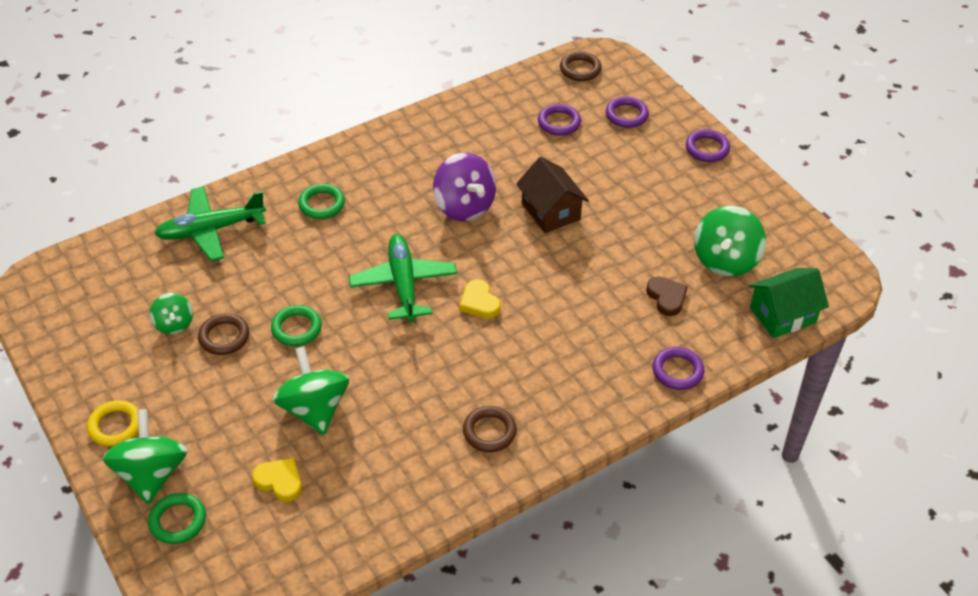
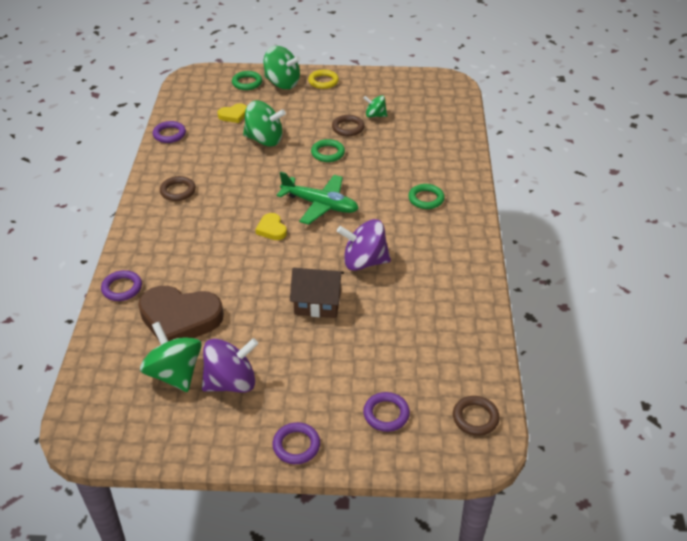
camera: 125 degrees right, 5 degrees down
green plane [154,186,266,261] -> none
yellow heart [459,279,501,319] -> yellow heart turned 120 degrees counterclockwise [255,213,287,240]
purple ring [538,104,581,136] -> purple ring moved to [153,121,186,143]
brown heart [646,276,688,316] -> brown heart [138,286,224,341], size x2.13
green house [749,268,829,338] -> none
none -> purple spinning top [202,338,258,393]

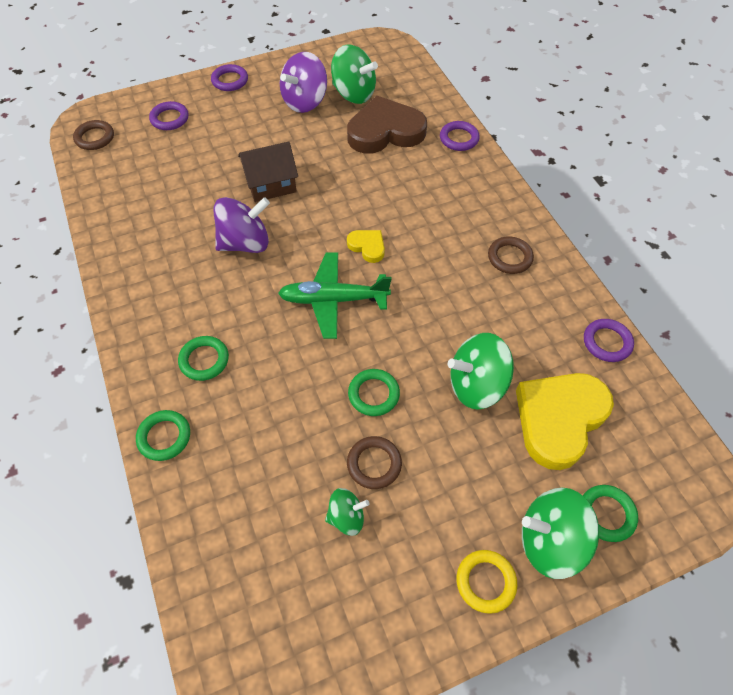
camera: 155 degrees right, 15 degrees up
yellow heart [217,103,247,123] -> yellow heart [516,373,614,470], size x2.13
none -> green ring [136,410,190,461]

